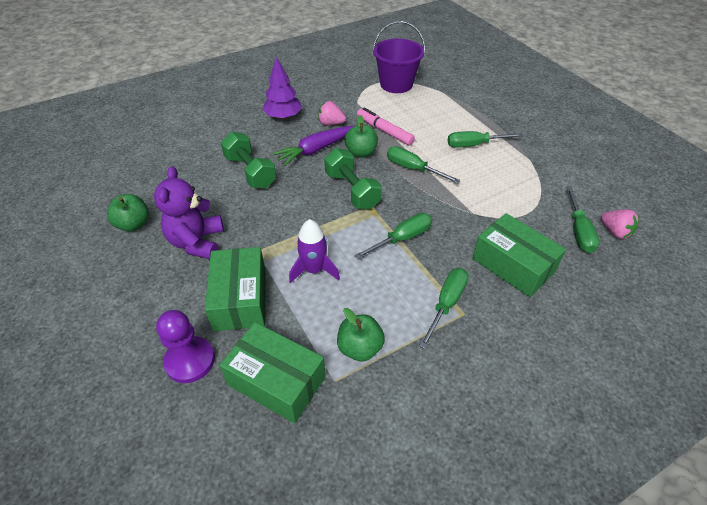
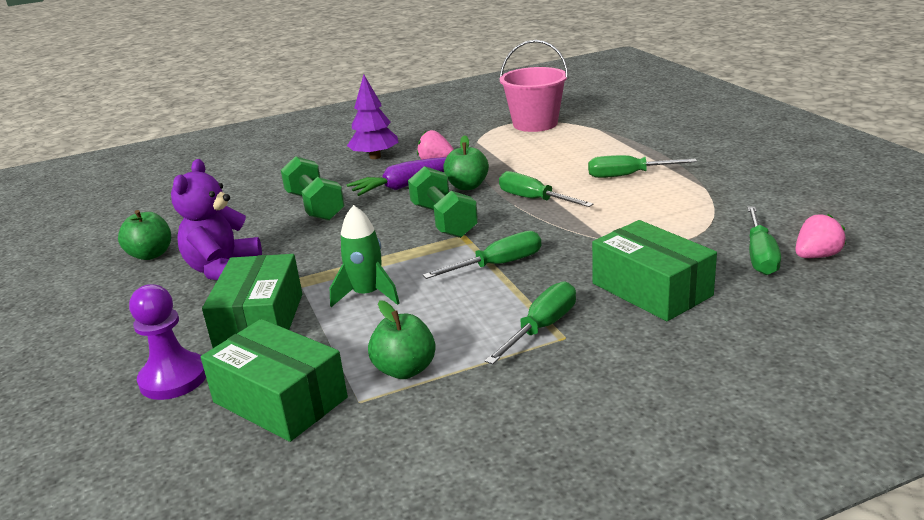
camera: 10 degrees right, 20 degrees down
purple rocket [289,219,340,283] -> green rocket [330,205,399,307]
pink marker [357,108,415,145] -> none
purple bucket [373,21,425,93] -> pink bucket [500,40,568,132]
pink strawberry [601,209,640,239] -> pink strawberry turned 90 degrees counterclockwise [795,214,846,258]

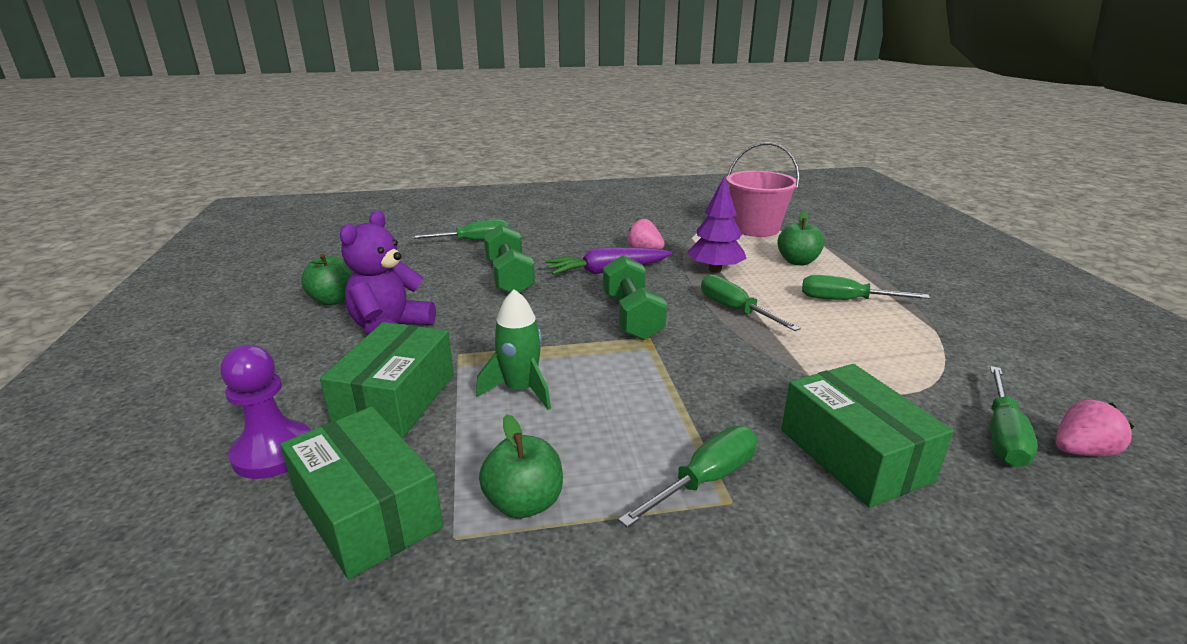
camera: 10 degrees right, 0 degrees up
purple tree [347,75,399,159] -> purple tree moved to [687,176,747,273]
green screwdriver [423,231,541,279] -> green screwdriver moved to [410,220,509,241]
green apple [443,135,489,190] -> green apple moved to [777,211,824,266]

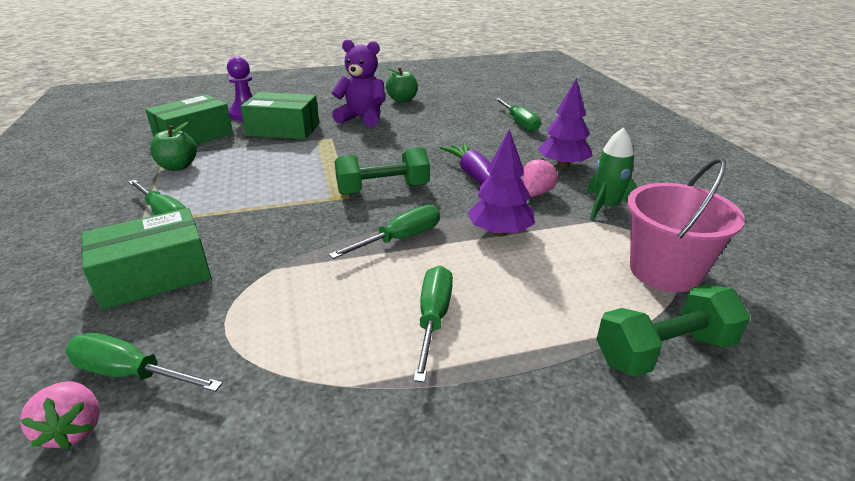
camera: 85 degrees right, 5 degrees up
green rocket [476,289,551,410] -> green rocket moved to [587,127,637,221]
green dumbbell [484,224,535,293] -> green dumbbell moved to [596,285,750,377]
green apple [777,211,824,266] -> none
none -> purple tree [538,78,593,168]

